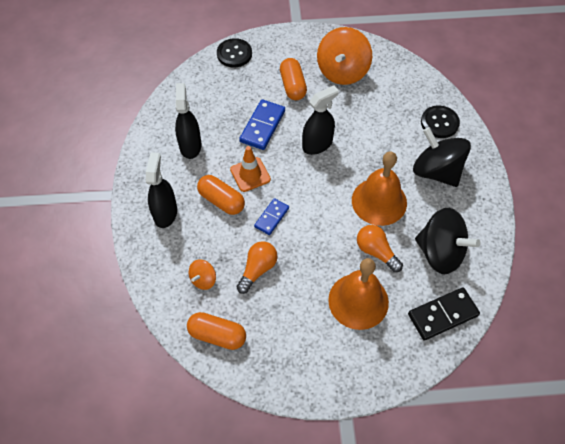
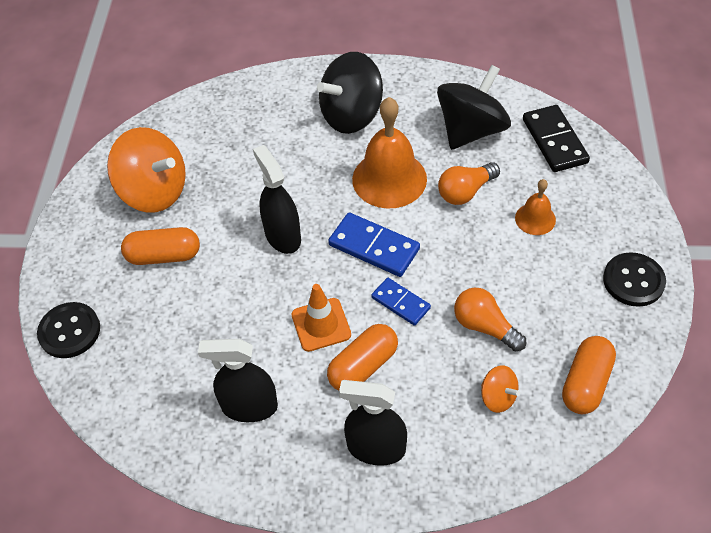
camera: 80 degrees left, 5 degrees down
blue domino [239,99,285,150] -> blue domino moved to [328,213,420,277]
orange bell [328,258,389,330] -> orange bell [515,179,556,235], size x0.52
black button [421,106,460,138] -> black button moved to [603,252,666,307]

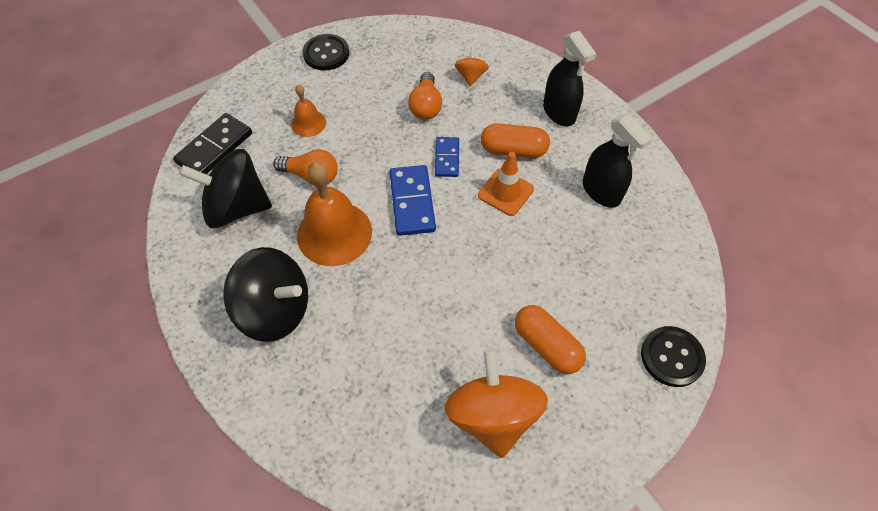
camera: 130 degrees left, 5 degrees up
black spray bottle [253,145,301,254] -> none
orange capsule [562,336,616,414] -> none

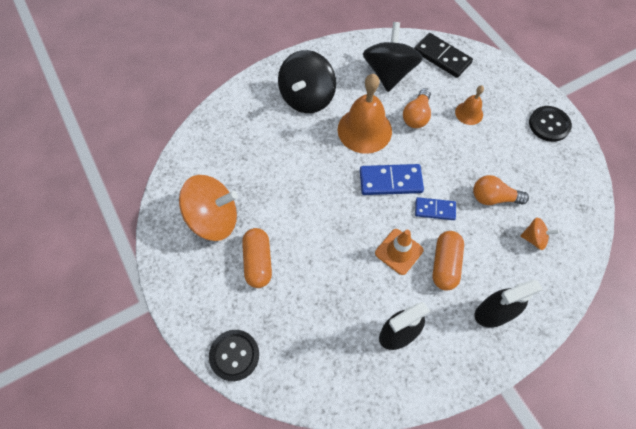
camera: 95 degrees right, 5 degrees up
orange capsule [515,305,586,374] -> orange capsule turned 60 degrees counterclockwise [242,228,272,288]

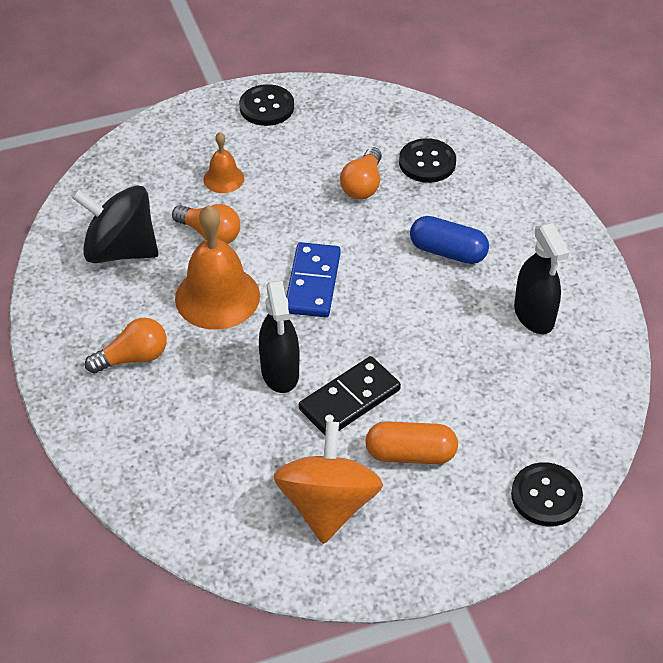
camera: 80 degrees left, 15 degrees down
black spinning top [278,50,336,113] -> orange light bulb [85,317,167,373]
orange traffic cone [375,229,423,275] -> none
black domino [414,33,473,78] -> black domino moved to [299,356,401,435]
blue domino [415,197,456,220] -> none
orange capsule [432,231,464,291] -> blue capsule [410,216,489,264]
black spray bottle [474,280,543,328] -> black spray bottle moved to [259,280,300,393]
orange spinning top [520,218,559,250] -> black button [399,138,456,183]

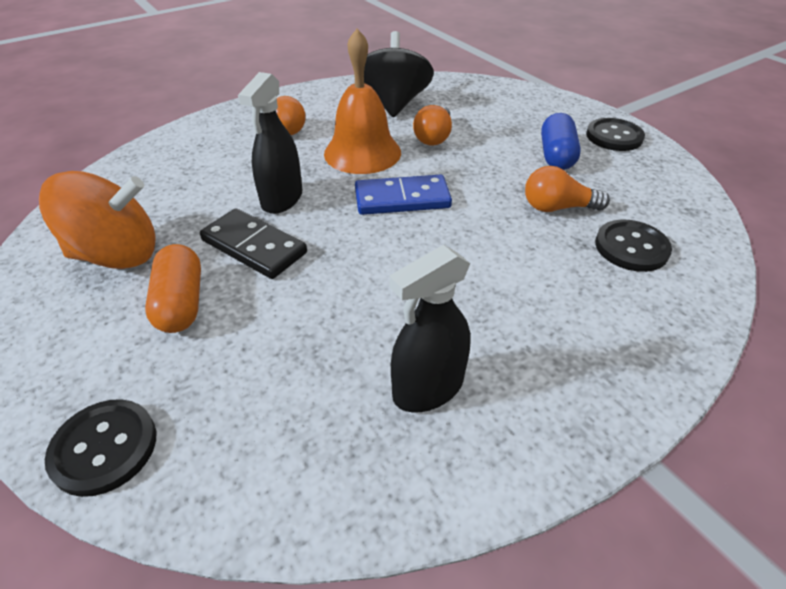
camera: 75 degrees right, 5 degrees down
orange bell [203,132,244,193] -> none
black spray bottle [259,280,300,393] -> black spray bottle turned 45 degrees counterclockwise [238,72,302,214]
blue capsule [410,216,489,264] -> blue capsule moved to [541,113,581,170]

